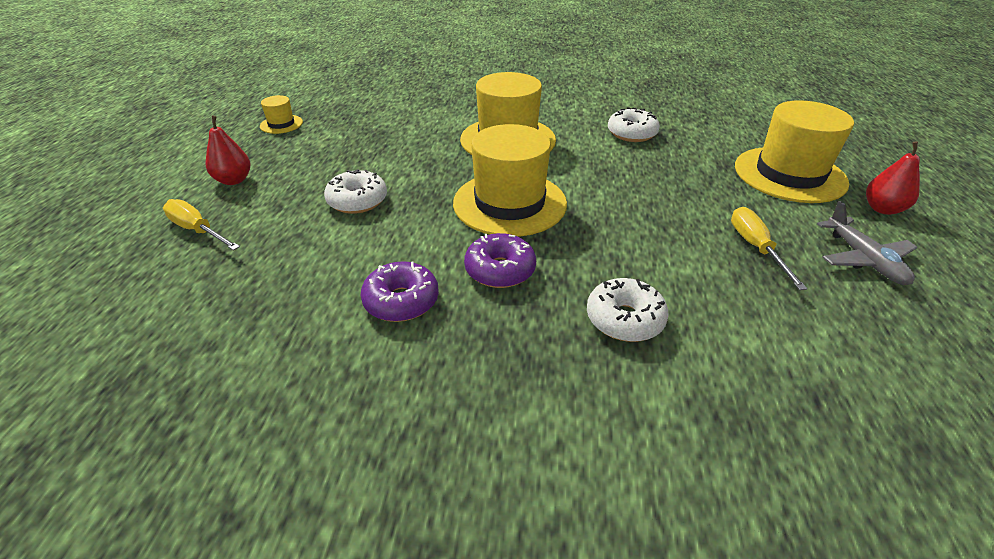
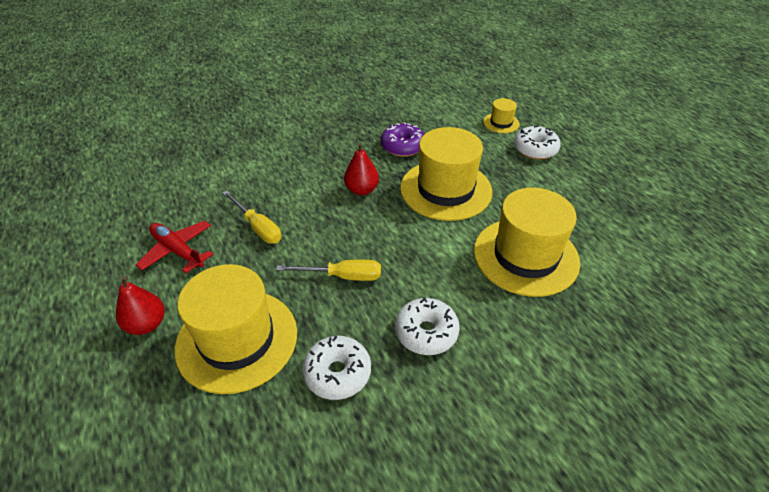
camera: 145 degrees right, 5 degrees up
yellow screwdriver [163,199,240,250] -> yellow screwdriver moved to [276,260,381,281]
red pear [206,115,250,185] -> red pear moved to [344,143,379,195]
yellow hat [260,95,303,134] -> yellow hat moved to [483,98,520,133]
purple donut [360,261,439,322] -> none
white donut [587,278,669,342] -> white donut moved to [302,336,371,400]
grey plane [817,201,917,285] -> red plane [136,221,214,273]

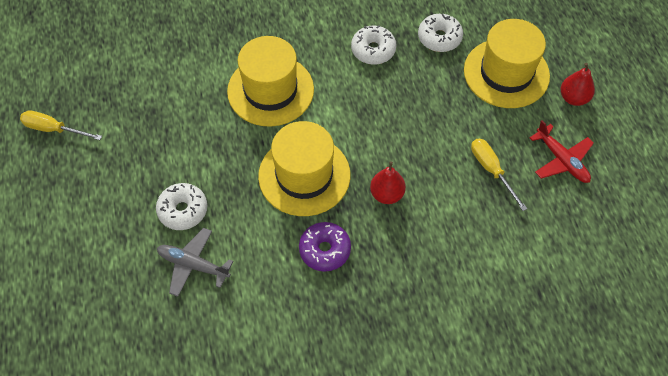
camera: 165 degrees left, 15 degrees up
yellow screwdriver [276,260,381,281] -> yellow screwdriver moved to [20,110,102,140]
yellow hat [483,98,520,133] -> grey plane [157,228,234,297]

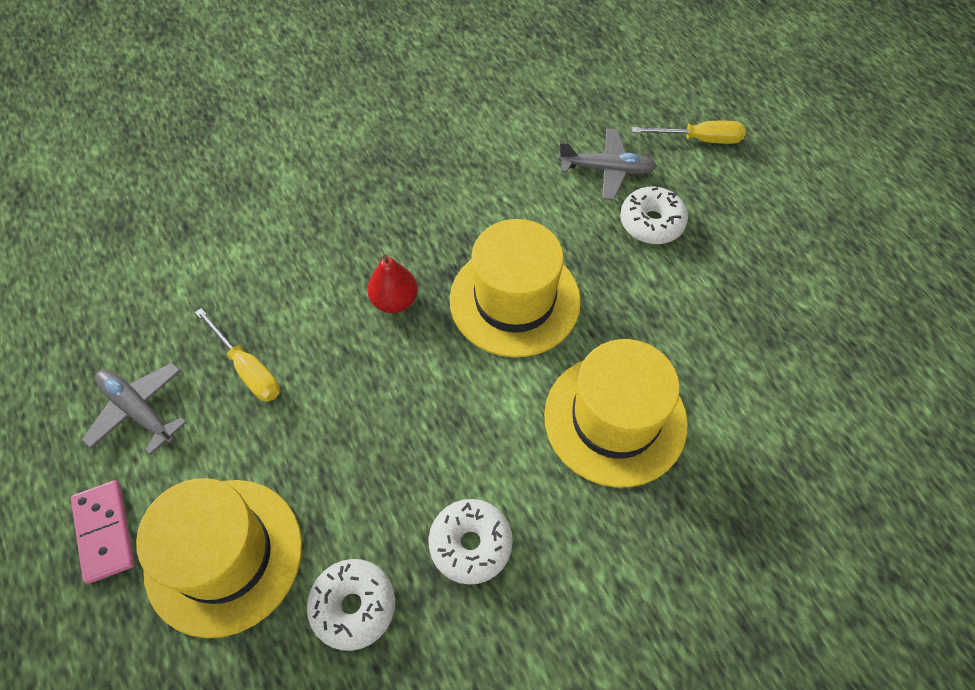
camera: 165 degrees right, 0 degrees up
yellow screwdriver [20,110,102,140] -> yellow screwdriver moved to [632,121,746,144]
purple donut [299,222,351,272] -> none
red plane [529,120,594,183] -> grey plane [82,363,187,455]
red pear [561,63,595,106] -> pink domino [71,480,135,584]

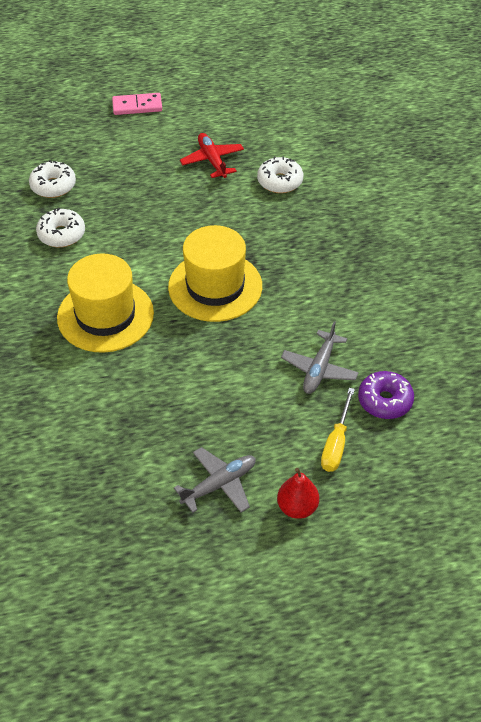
camera: 105 degrees right, 10 degrees down
grey plane [82,363,187,455] -> grey plane moved to [174,447,256,513]
yellow hat [136,478,302,638] -> none
yellow screwdriver [195,308,280,401] -> red plane [180,133,244,178]
red pear [367,254,418,313] -> red pear moved to [277,468,319,519]
white donut [620,187,688,244] -> white donut moved to [257,156,303,193]
none -> purple donut [358,371,414,419]

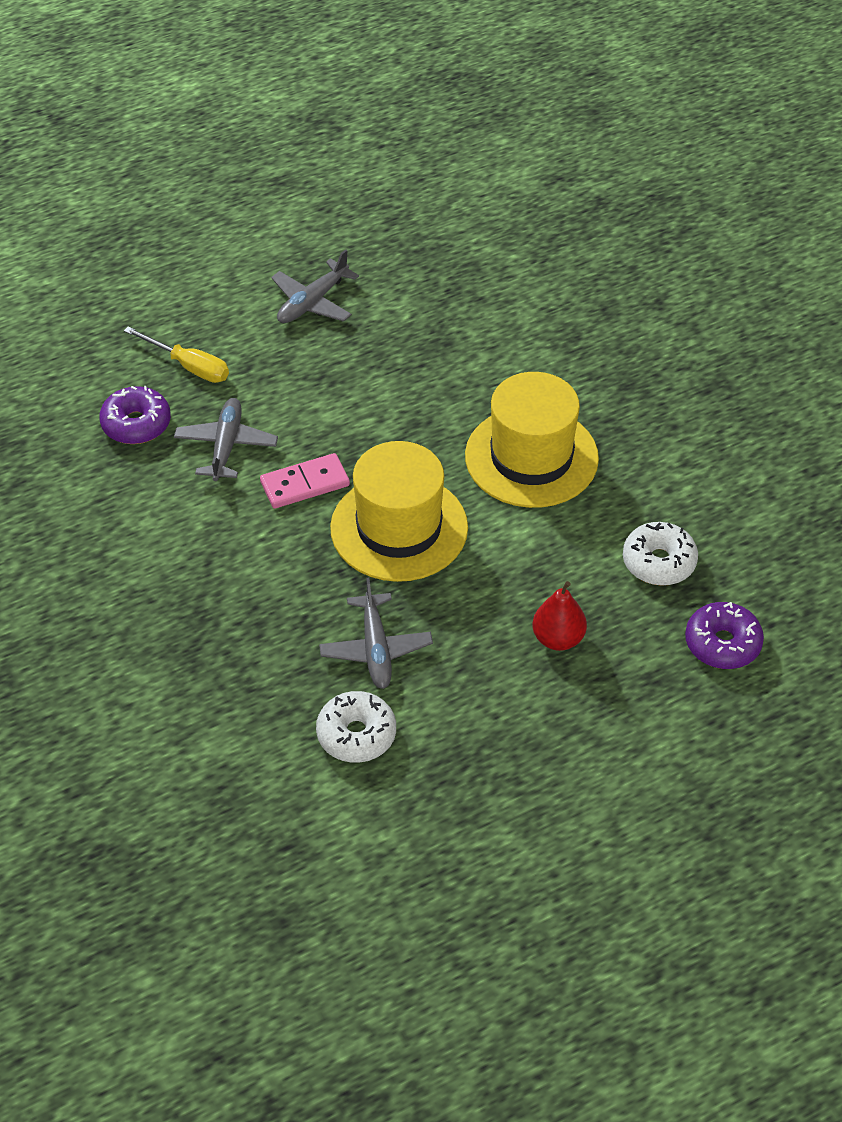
camera: 165 degrees right, 0 degrees up
white donut [29,160,76,198] -> purple donut [685,602,764,669]
pink domino [112,93,162,115] -> pink domino moved to [260,453,350,509]
red plane [180,133,244,178] -> none
red pear [277,468,319,519] -> red pear moved to [532,581,587,651]
yellow screwdriver [321,388,355,472] -> yellow screwdriver turned 120 degrees clockwise [124,326,229,383]
none -> grey plane [319,578,433,689]

